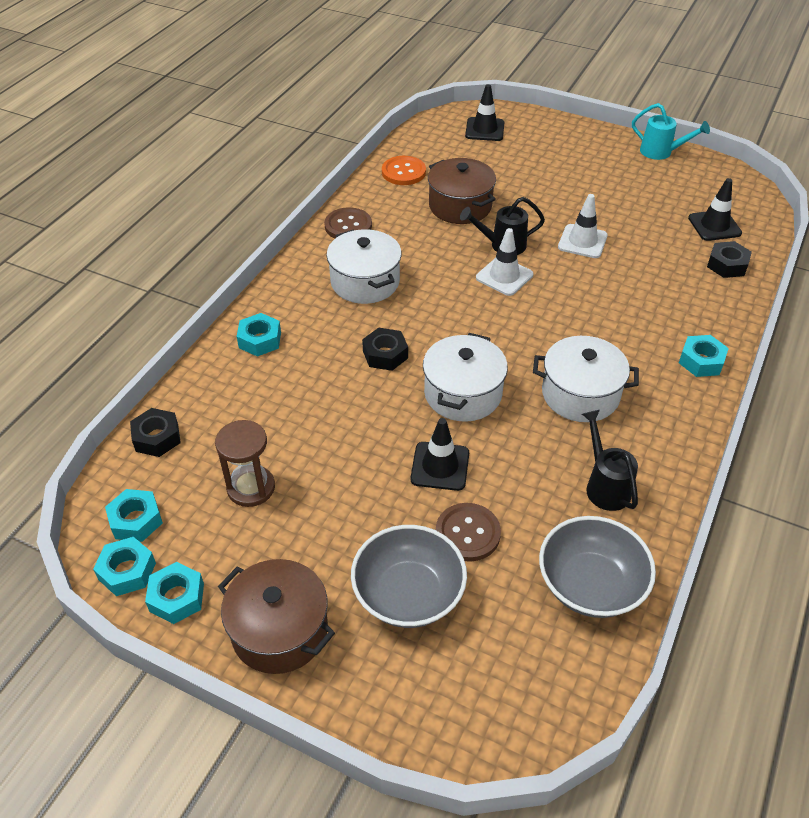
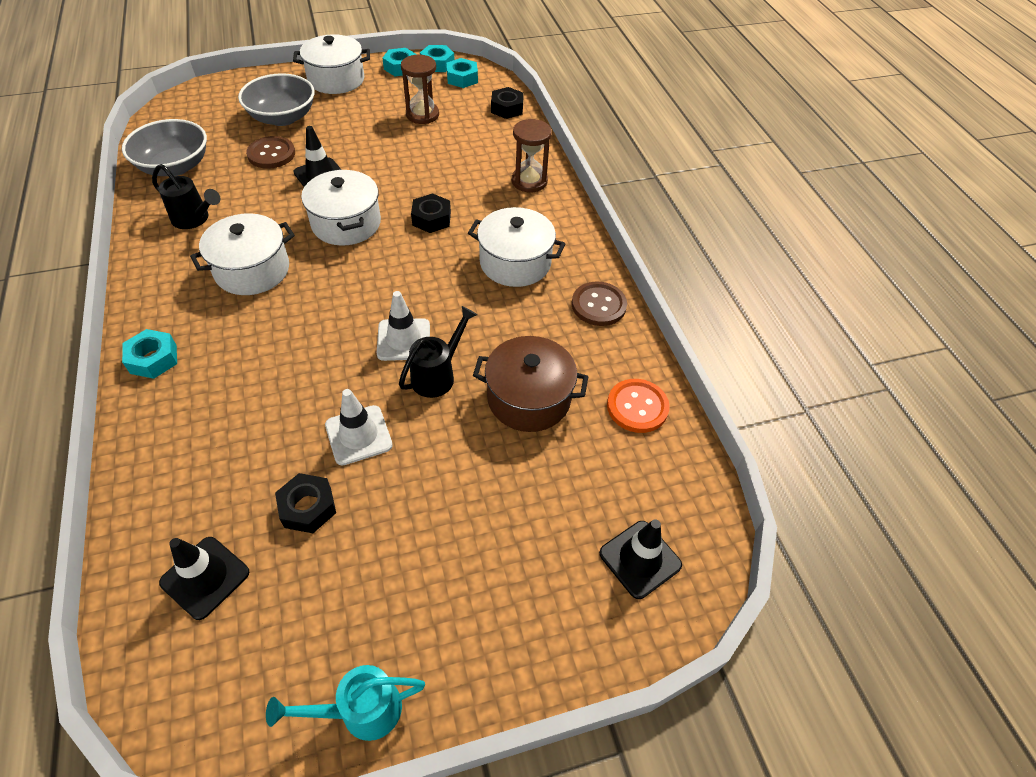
camera: 135 degrees right, 5 degrees up
brown pot [218,559,335,674] -> white pot [293,34,370,94]
turquoise nut [237,313,281,357] -> brown hourglass [512,119,552,193]
black nut [707,241,752,278] -> black nut moved to [275,473,336,533]

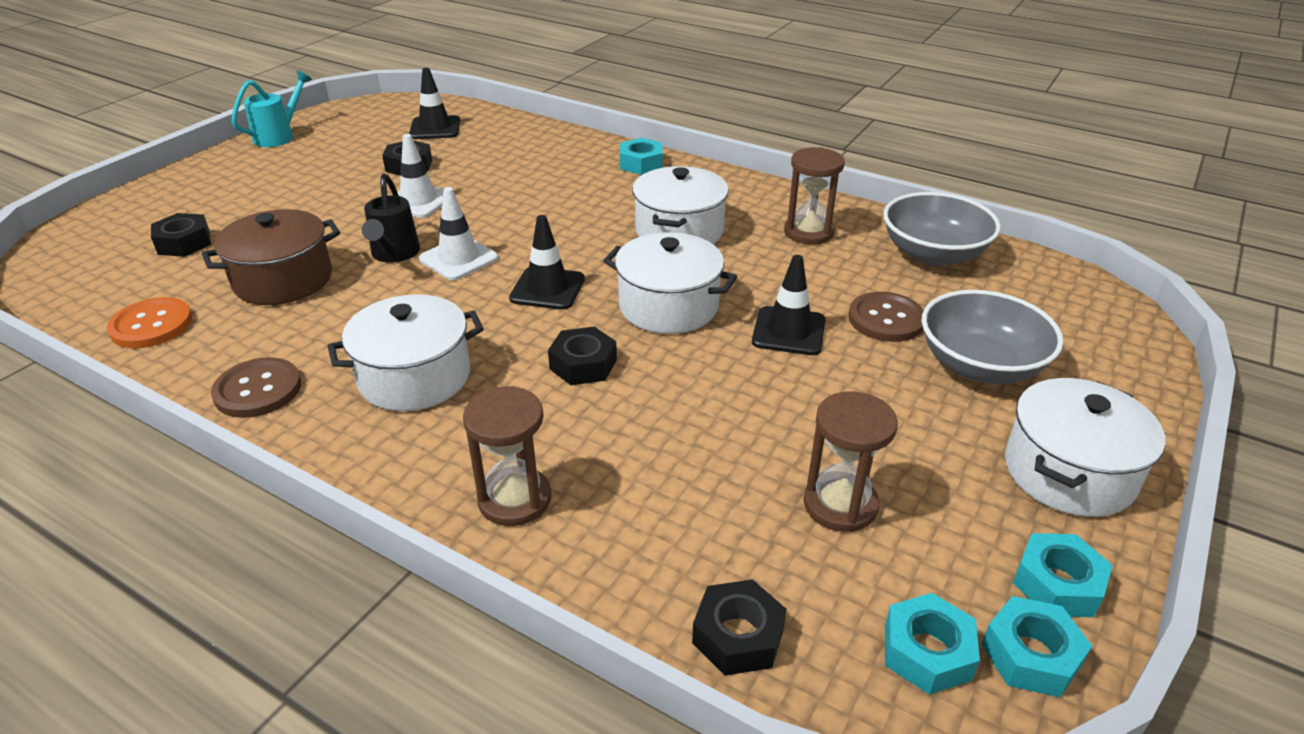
camera: 140 degrees right, 15 degrees down
black watering can [152,164,220,229] -> brown hourglass [784,147,845,245]
black traffic cone [599,519,682,599] -> black traffic cone moved to [509,215,585,310]
none -> black nut [151,213,211,257]

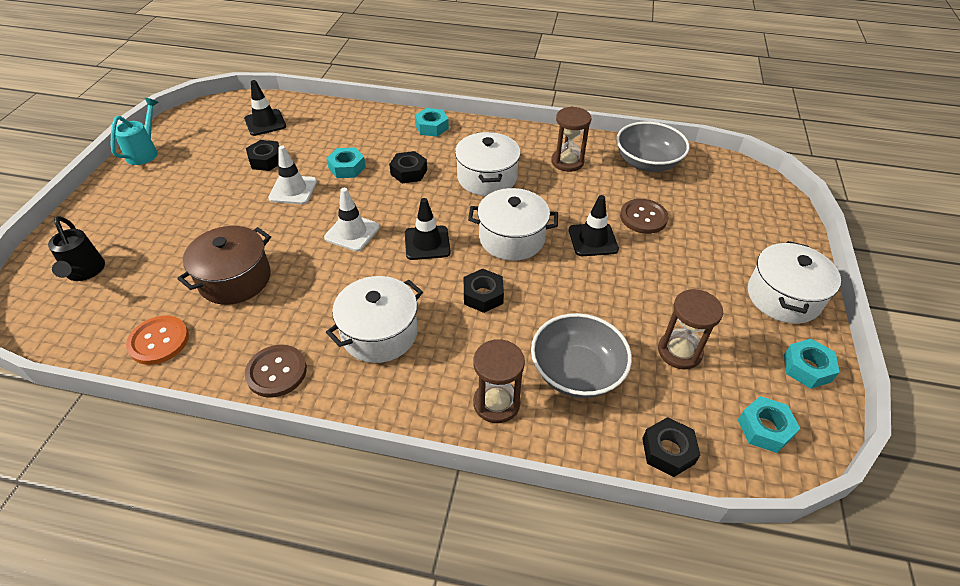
camera: 20 degrees left, 10 degrees up
black nut [151,213,211,257] -> black nut moved to [389,151,427,183]
black watering can [362,174,420,263] -> black watering can moved to [48,216,105,281]
grey bowl [922,290,1064,384] -> grey bowl moved to [531,313,632,398]
turquoise nut [981,596,1092,697] -> turquoise nut moved to [326,147,366,178]

